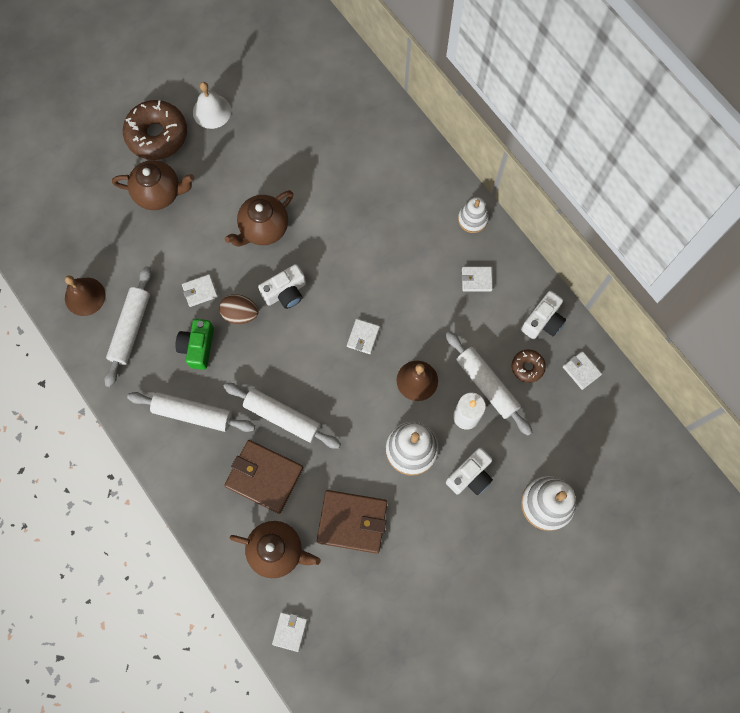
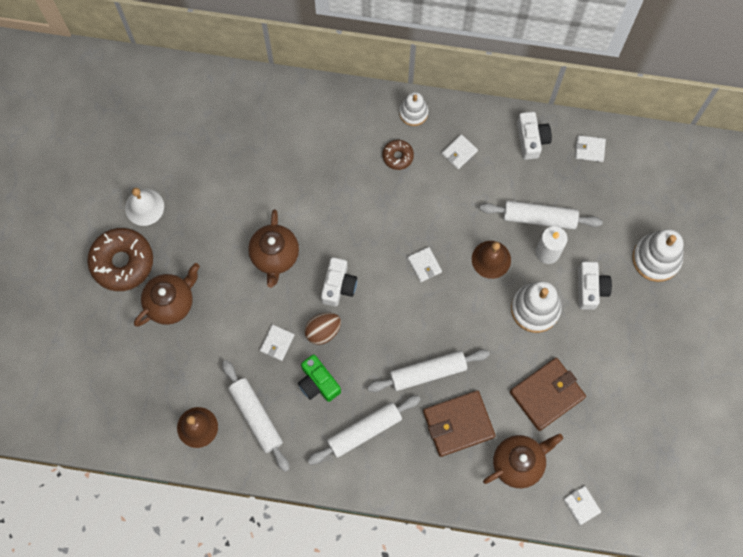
camera: 45 degrees left, 0 degrees up
brown donut [512,349,546,383] -> brown donut moved to [383,140,414,170]

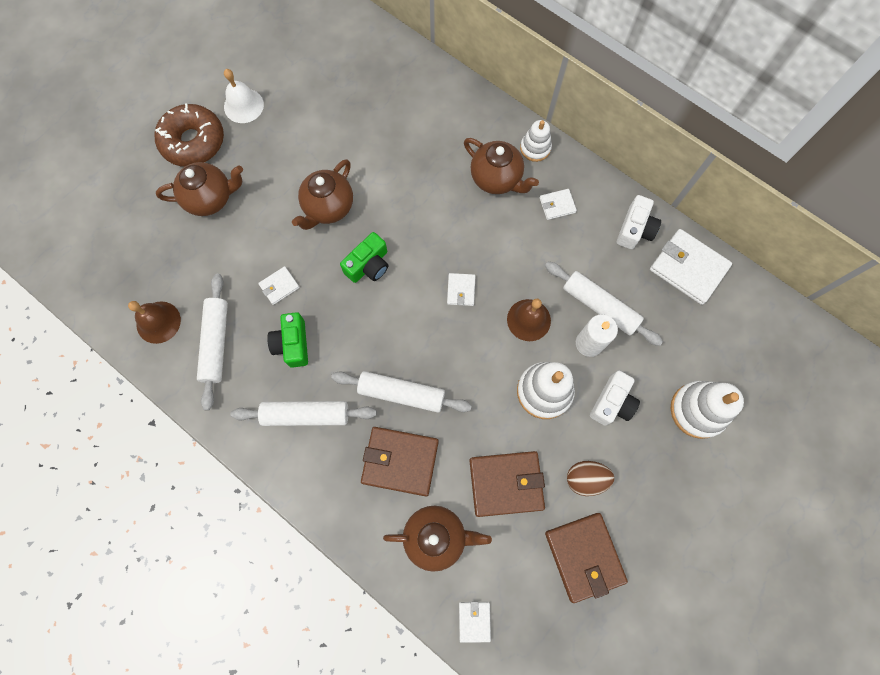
camera: 30 degrees right, 0 degrees up
brown egg [305,312,341,345] -> brown egg moved to [567,461,614,496]
white camera [321,257,357,306] -> green camera [340,232,388,283]
brown donut [383,140,414,170] -> brown teapot [464,138,539,194]
white wallet [575,135,606,162] -> white wallet [650,229,732,305], size x1.97
none -> brown wallet [545,513,628,603]

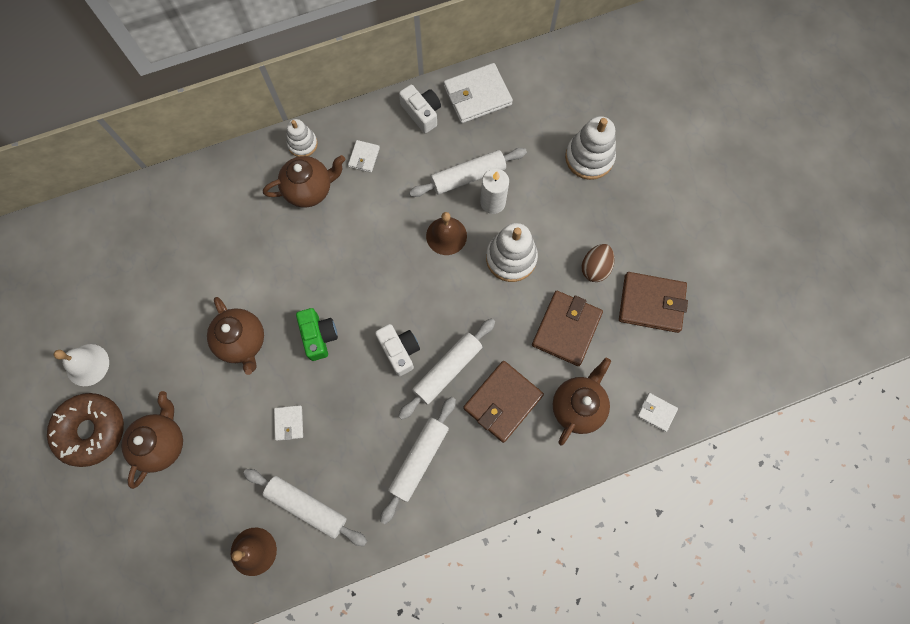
camera: 60 degrees left, 0 degrees up
green camera [267,312,308,368] -> none
white wallet [447,273,475,306] -> none
white camera [590,371,640,426] -> white camera moved to [375,324,420,376]

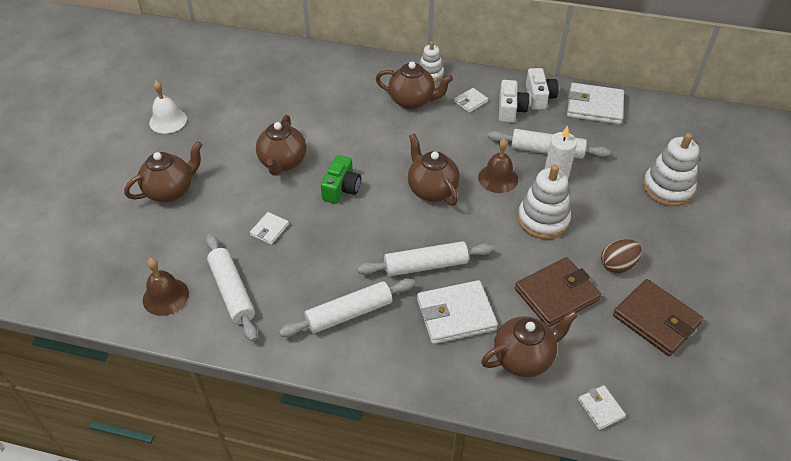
camera: 35 degrees right, 25 degrees down
brown donut [47,393,124,467] -> none
white camera [375,324,420,376] -> white camera moved to [499,80,529,122]
brown wallet [463,361,544,443] -> white wallet [417,280,498,344]
none -> brown teapot [408,133,460,206]

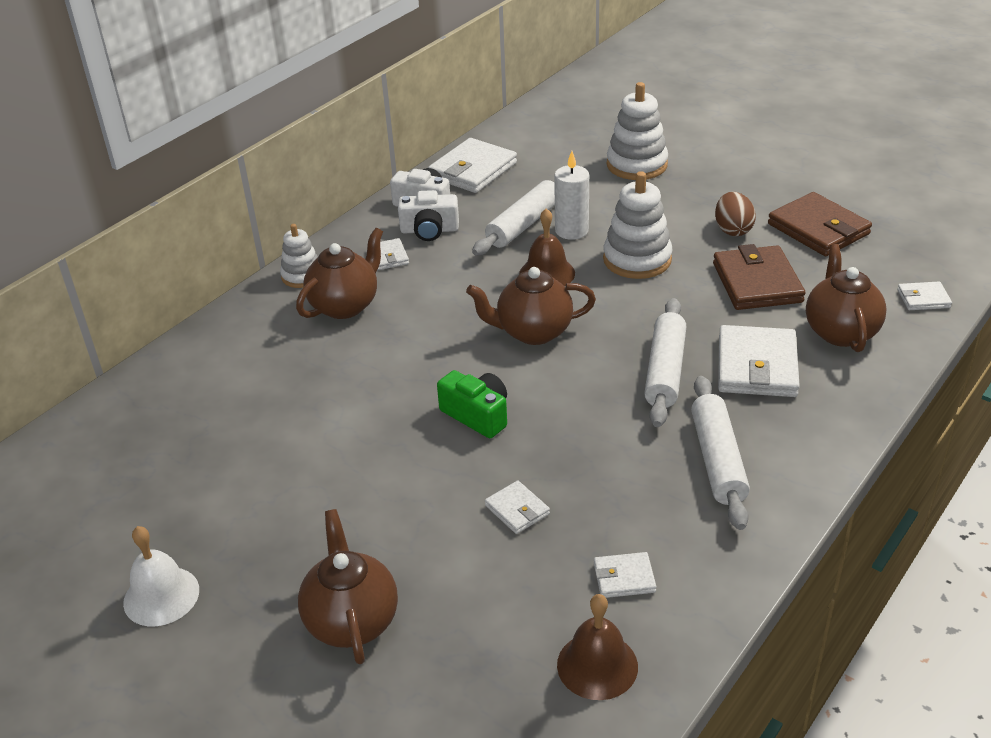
camera: 65 degrees left, 10 degrees down
white rolling pin [206,234,258,342] -> white wallet [594,552,657,598]
brown teapot [256,115,306,176] -> none
white camera [499,80,529,122] -> white camera turned 150 degrees clockwise [398,190,459,241]
brown wallet [613,279,703,356] -> brown wallet turned 75 degrees clockwise [768,192,872,256]

